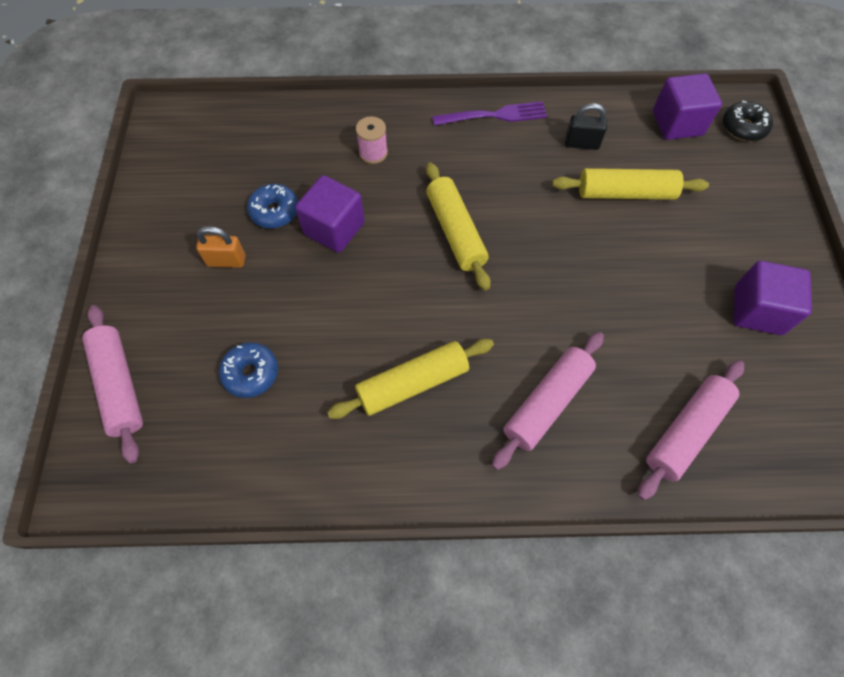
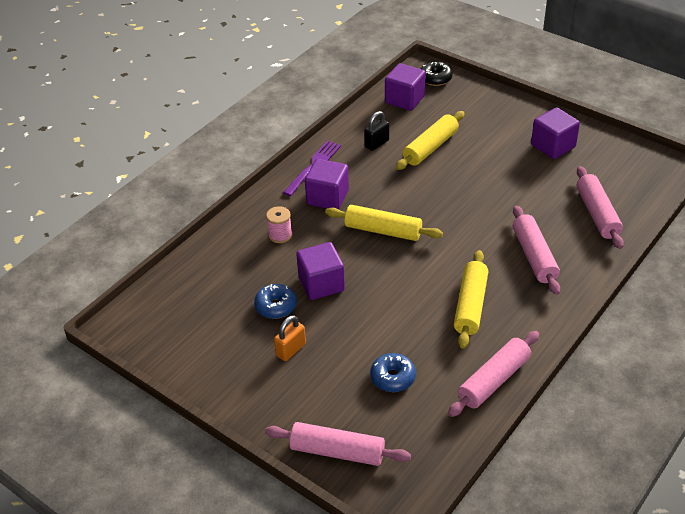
camera: 50 degrees left, 20 degrees down
none -> purple cube [305,159,349,209]
none -> pink rolling pin [448,331,539,417]

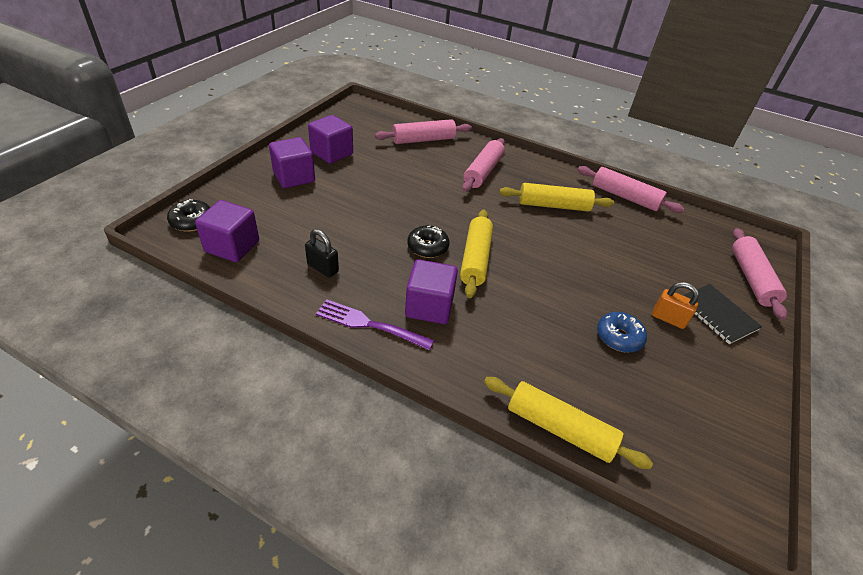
camera: 105 degrees left, 0 degrees up
pink spool [266,206,292,243] -> none
purple cube [296,242,345,300] -> purple cube moved to [269,137,315,188]
blue donut [370,353,416,392] -> none
yellow rolling pin [396,111,465,170] -> yellow rolling pin moved to [484,377,653,469]
pink rolling pin [513,205,560,295] -> pink rolling pin turned 45 degrees counterclockwise [462,138,505,192]
none -> black donut [407,225,450,258]
none -> black notebook [683,284,762,344]

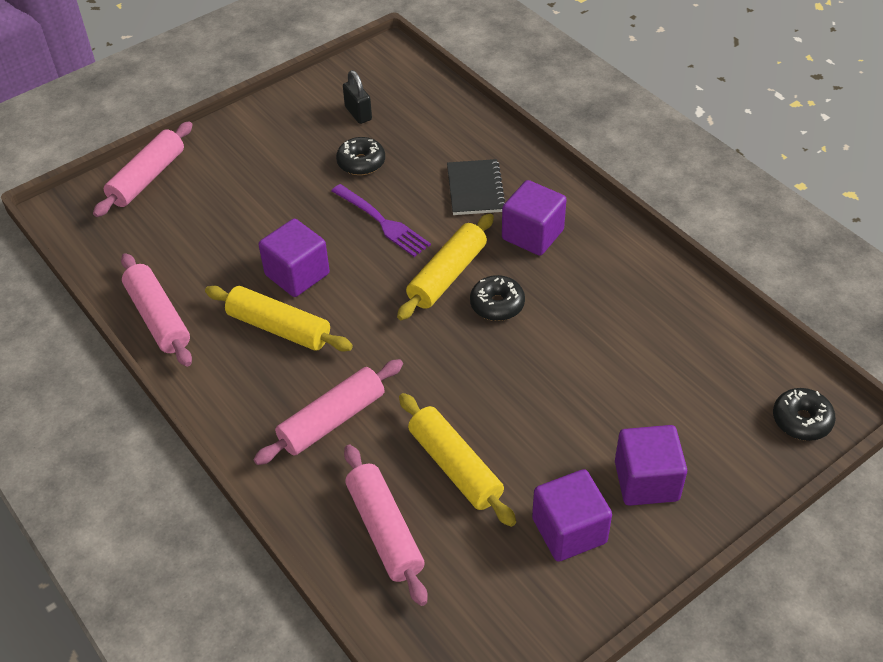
camera: 150 degrees left, 5 degrees up
purple cube [195,200,259,262] -> purple cube moved to [259,219,330,297]
black padlock [305,229,339,278] -> black padlock moved to [343,70,372,124]
purple fork [316,299,434,350] -> purple fork moved to [332,184,431,257]
pink rolling pin [375,119,472,144] -> pink rolling pin turned 60 degrees clockwise [344,445,428,606]
yellow rolling pin [484,377,653,469] -> yellow rolling pin moved to [399,393,516,527]
blue donut [597,312,647,353] -> black donut [336,137,385,175]
orange padlock [652,282,699,329] -> none
black notebook [683,284,762,344] -> black notebook moved to [447,159,505,215]

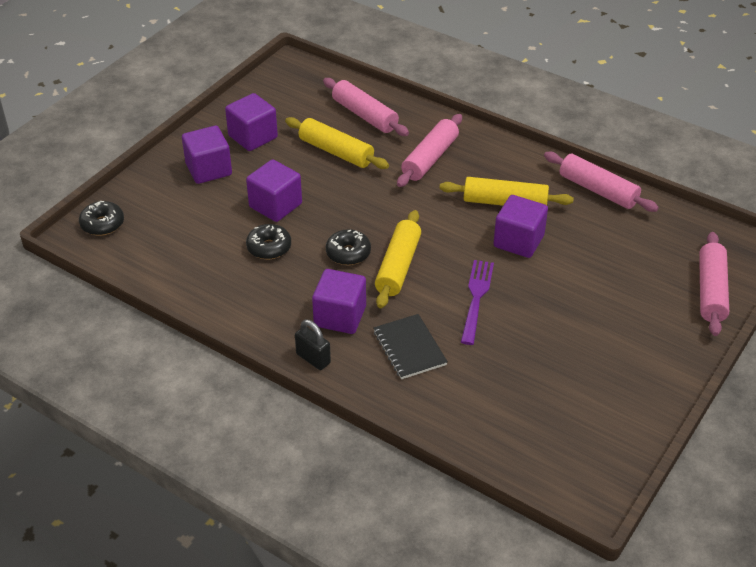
camera: 160 degrees right, 5 degrees down
purple fork [332,184,431,257] -> purple fork turned 75 degrees clockwise [461,260,494,345]
black donut [336,137,385,175] -> black donut moved to [246,224,291,259]
black padlock [343,70,372,124] -> black padlock moved to [295,320,331,370]
none -> purple cube [246,159,302,222]

